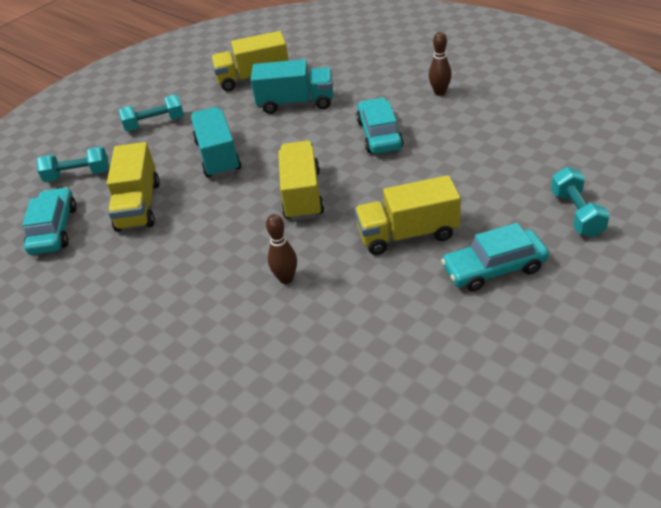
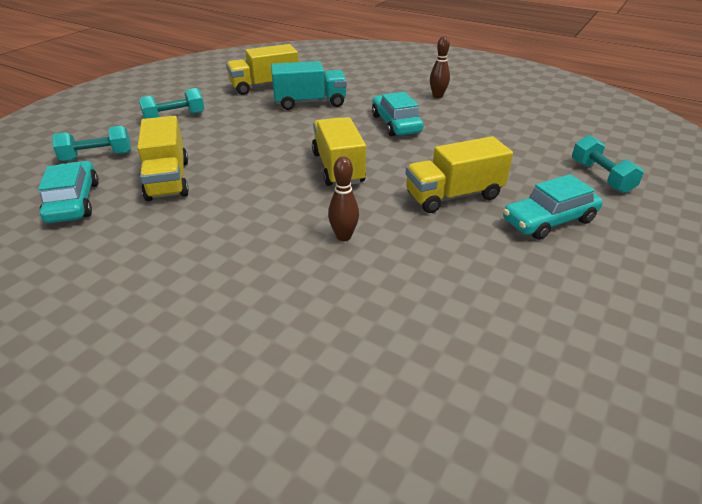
camera: 15 degrees left, 5 degrees down
turquoise truck [191,107,241,178] -> none

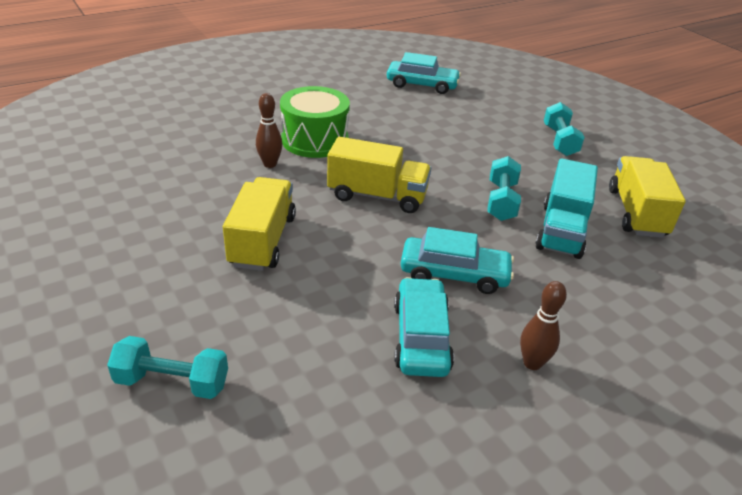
camera: 115 degrees right, 0 degrees up
turquoise dumbbell [52,126,131,161] -> turquoise dumbbell moved to [487,156,521,221]
yellow truck [137,116,189,201] -> none
turquoise car [503,174,603,240] -> turquoise car moved to [394,277,454,377]
none -> green drum [280,86,350,158]

